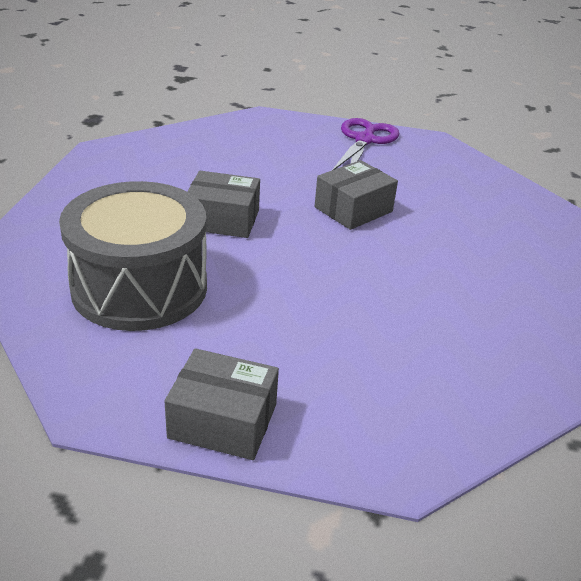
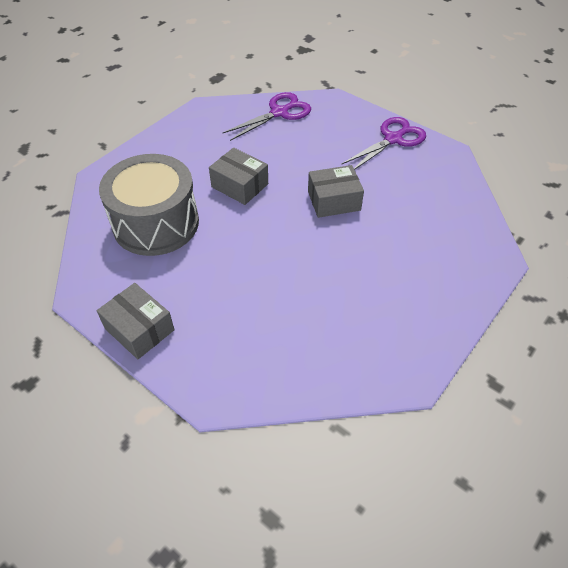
camera: 30 degrees right, 15 degrees up
none -> purple scissors [223,92,311,141]

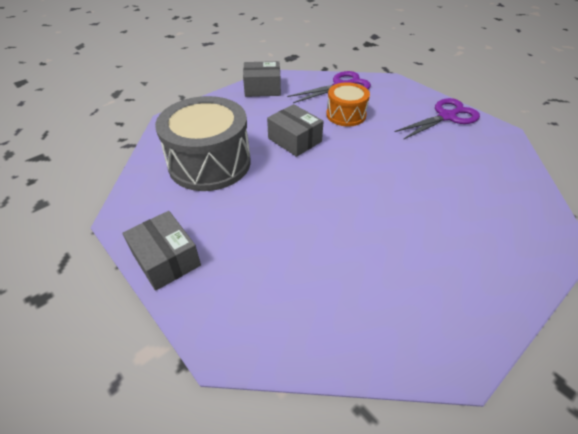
camera: 10 degrees right, 5 degrees down
grey box [308,165,364,218] -> grey box moved to [243,61,281,97]
none -> orange drum [326,82,370,126]

